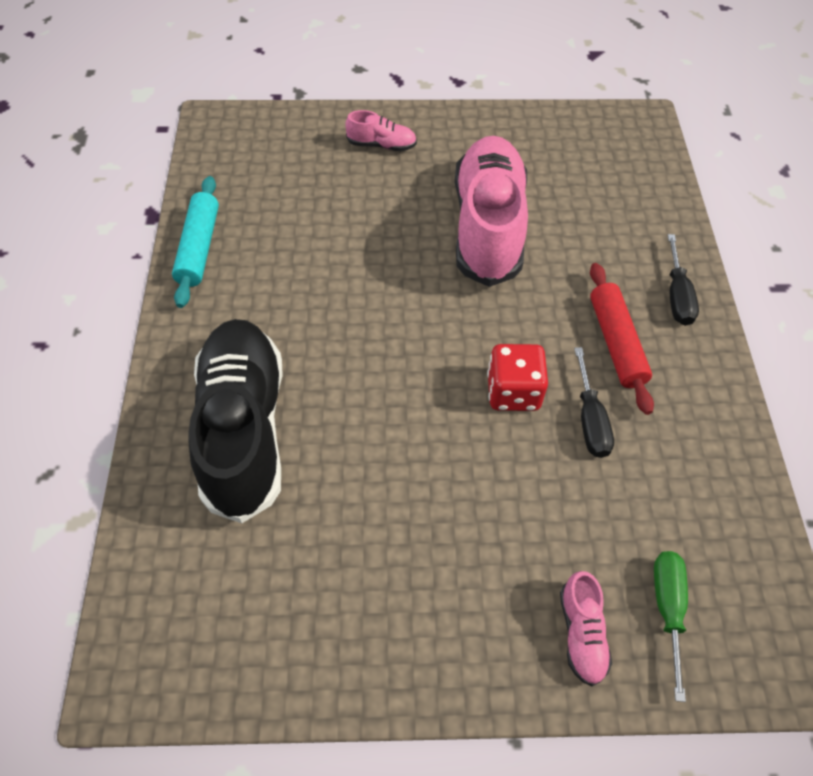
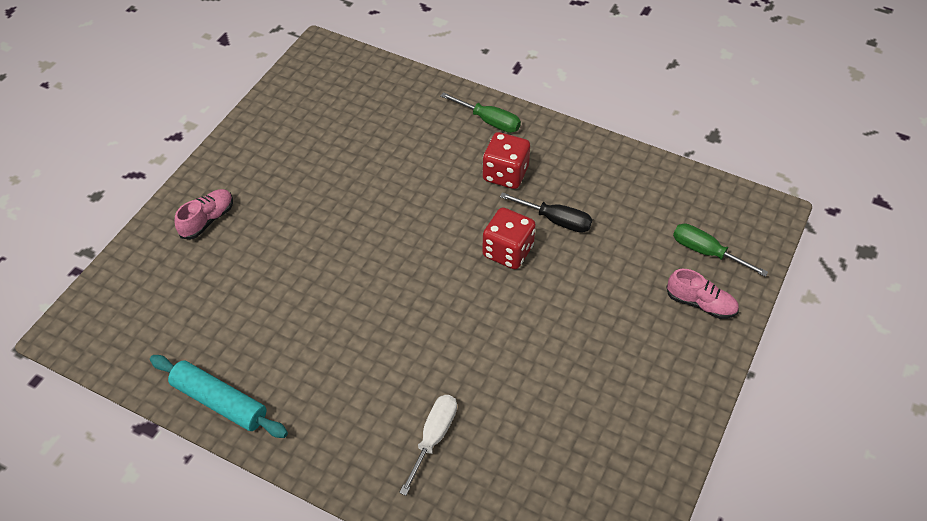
camera: 60 degrees left, 5 degrees down
black shoe [188,319,283,523] -> white screwdriver [399,395,457,496]
pink shoe [454,136,528,287] -> none
red rolling pin [590,263,654,415] -> red dice [483,132,530,189]
black screwdriver [668,234,699,326] -> green screwdriver [440,92,521,133]

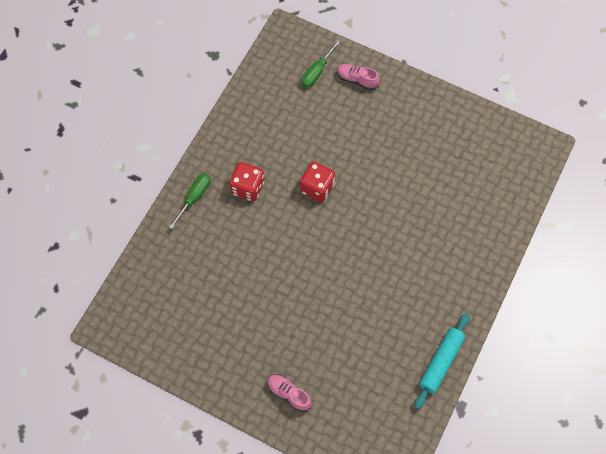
camera: 90 degrees left, 15 degrees up
white screwdriver [399,395,457,496] -> none
black screwdriver [500,192,592,233] -> none
pink shoe [666,269,739,319] -> pink shoe turned 90 degrees counterclockwise [337,64,380,90]

